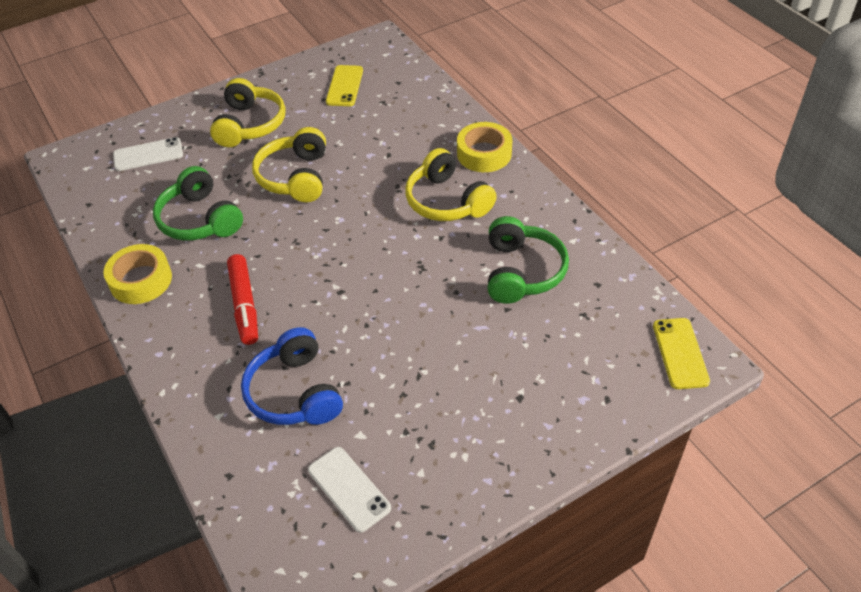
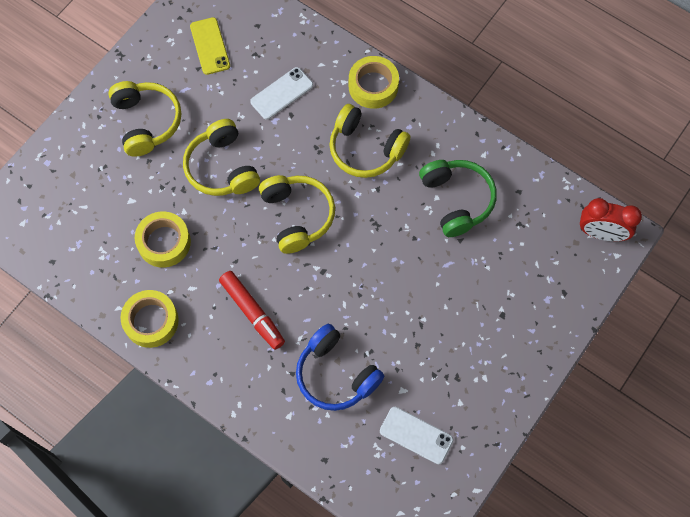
camera: 25 degrees left, 20 degrees up
white phone [113,137,183,171] -> white phone moved to [250,67,313,120]
green headphones [153,166,243,241] -> yellow tape [135,212,191,268]
yellow phone [653,318,710,389] -> red clock [580,198,642,241]
none -> yellow headphones [259,175,335,254]

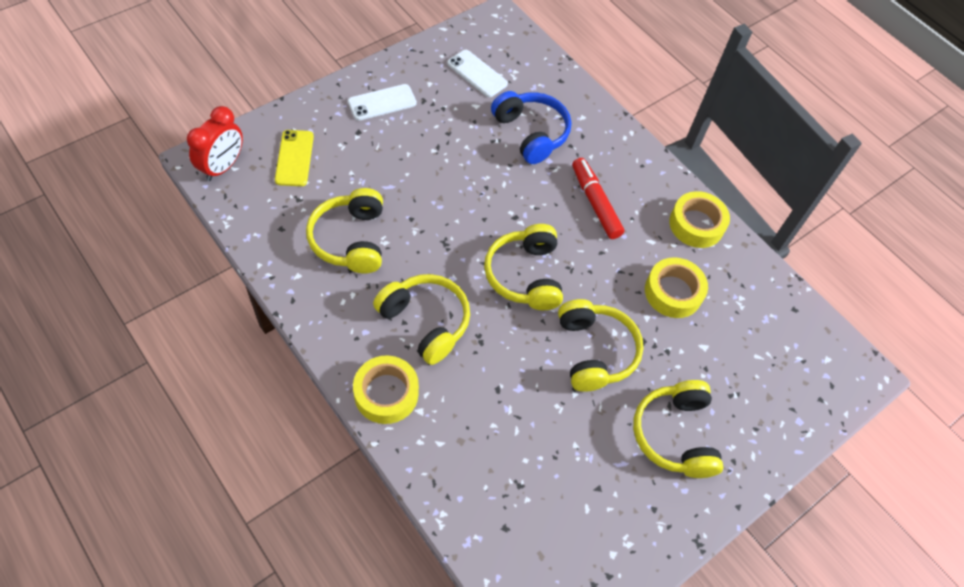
camera: 170 degrees left, 10 degrees down
yellow phone [190,17,230,75] -> yellow phone moved to [275,130,314,186]
white phone [250,67,313,120] -> white phone moved to [348,84,417,121]
green headphones [419,160,497,237] -> yellow headphones [306,188,383,274]
red clock [580,198,642,241] -> red clock turned 90 degrees clockwise [187,106,243,181]

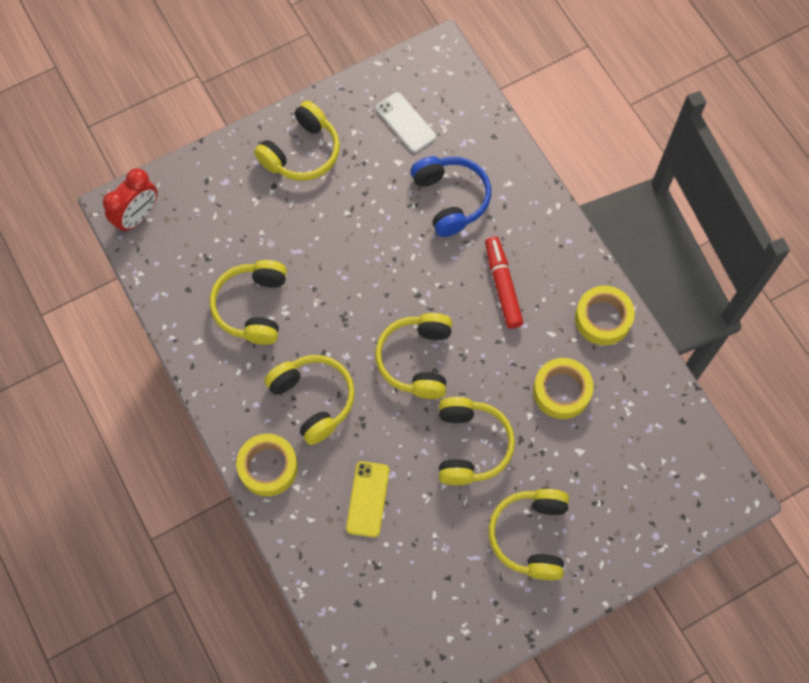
camera: 15 degrees right, 10 degrees up
yellow phone [275,130,314,186] -> yellow phone moved to [346,461,389,538]
white phone [348,84,417,121] -> yellow headphones [254,101,340,181]

